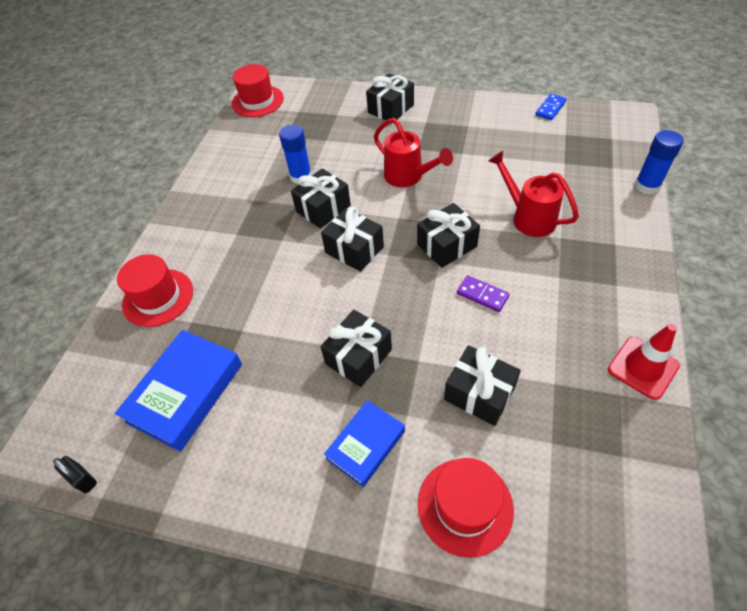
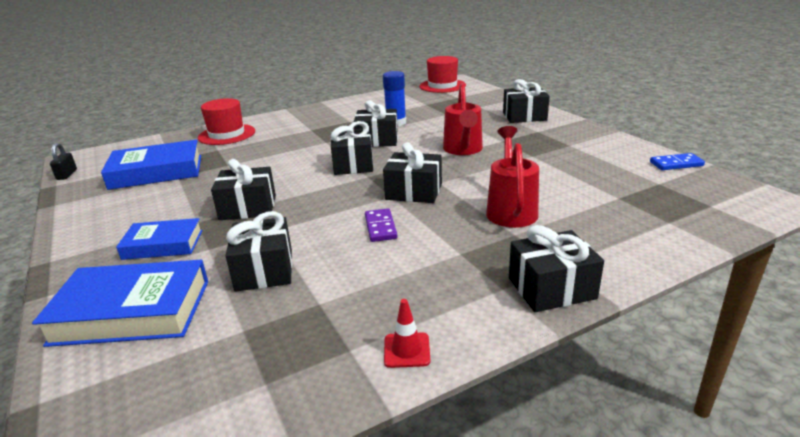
camera: 45 degrees right, 25 degrees down
red hat [418,458,514,558] -> blue book [32,260,208,347]
red traffic cone [608,324,680,400] -> red traffic cone [384,299,430,368], size x0.60
blue glue stick [635,130,683,194] -> none
none -> black gift [509,225,604,312]

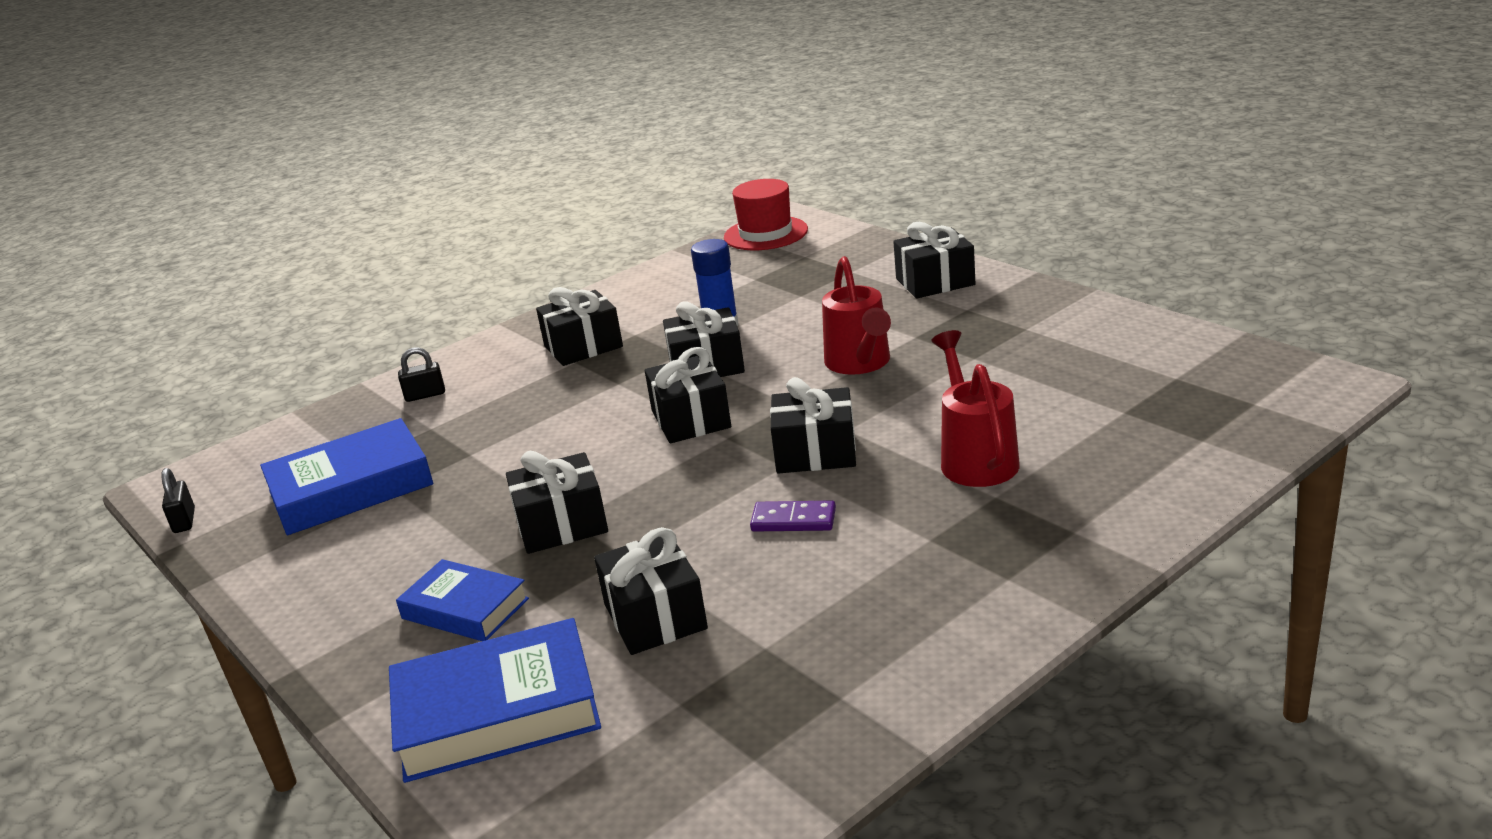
camera: 10 degrees left, 0 degrees up
blue book [116,218,203,260] -> blue book turned 45 degrees clockwise [396,559,529,641]
red hat [198,98,255,145] -> black padlock [398,347,445,402]
purple domino [365,208,398,242] -> purple domino turned 60 degrees counterclockwise [750,500,836,531]
red traffic cone [384,299,430,368] -> none
black gift [509,225,604,312] -> black gift moved to [536,287,623,366]
blue domino [650,153,705,170] -> none

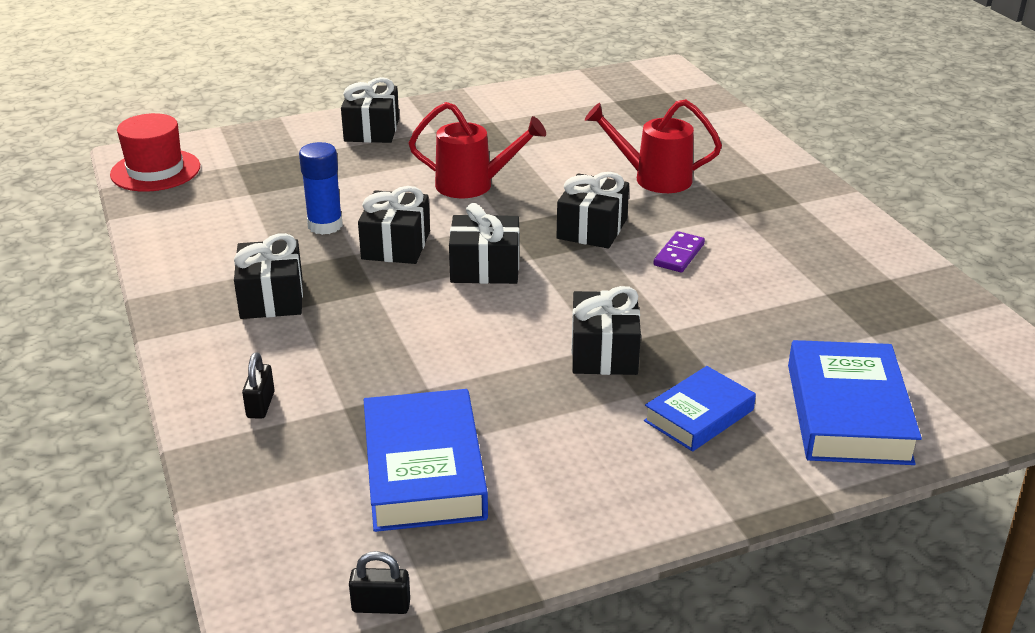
camera: 75 degrees left, 5 degrees up
black gift [594,527,708,655] -> none

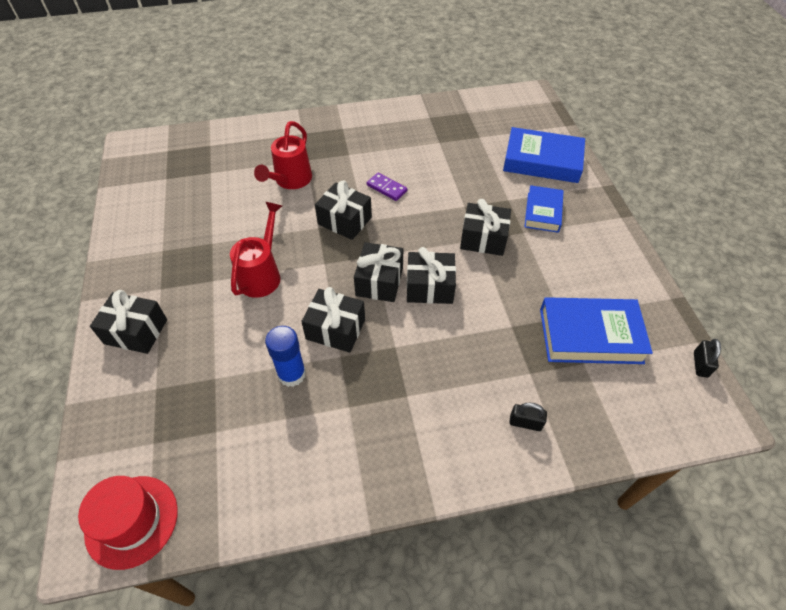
camera: 80 degrees left, 20 degrees up
black gift [234,233,303,319] -> black gift moved to [407,247,456,304]
blue book [644,366,756,452] -> blue book turned 45 degrees clockwise [524,185,563,233]

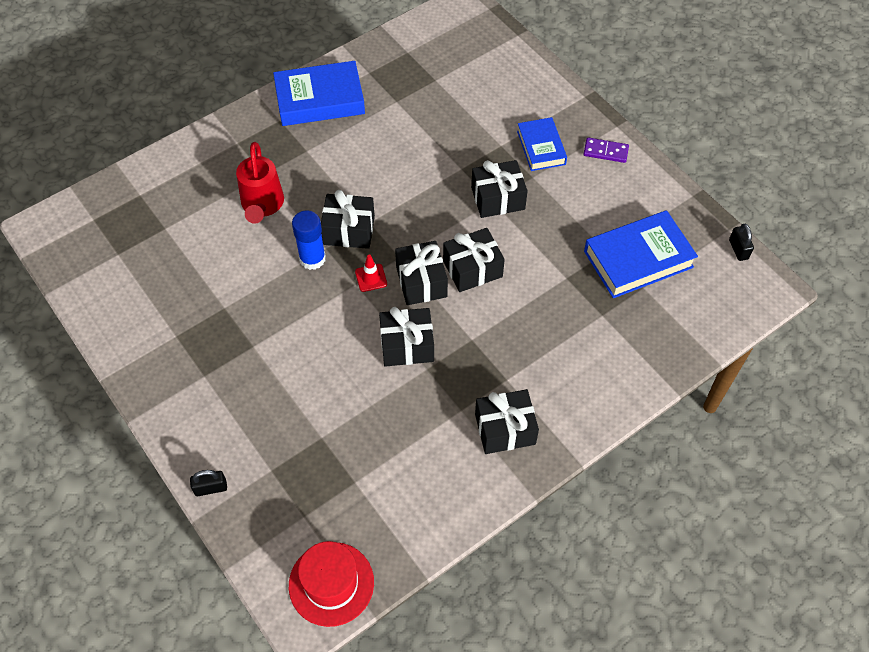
camera: 25 degrees left, 5 degrees up
black gift [90,290,167,354] -> black gift moved to [475,389,539,454]
red watering can [230,202,282,298] -> none
blue glue stick [265,326,306,387] -> blue glue stick moved to [292,210,326,270]
purple domino [367,173,407,201] -> purple domino moved to [584,137,629,163]
blue book [503,127,585,183] -> blue book moved to [273,61,365,126]
black padlock [509,403,547,431] -> black padlock moved to [190,470,227,496]
none -> red traffic cone [355,254,387,292]

